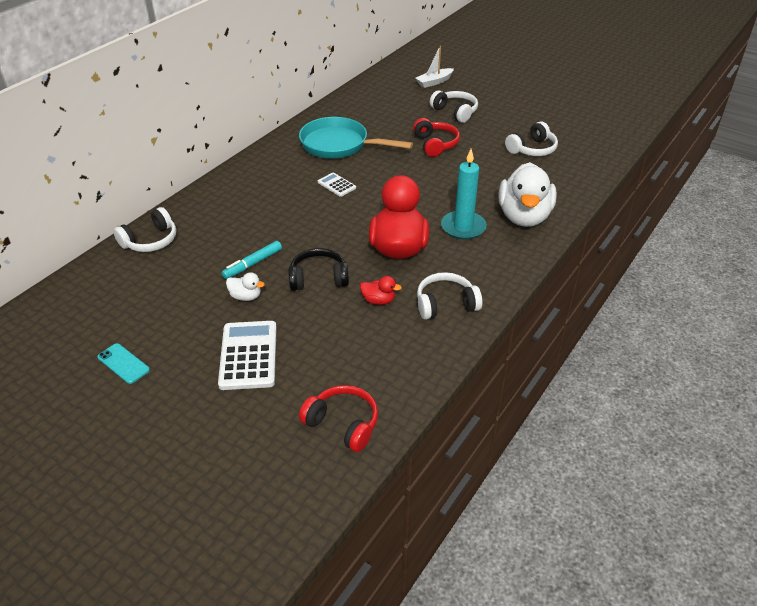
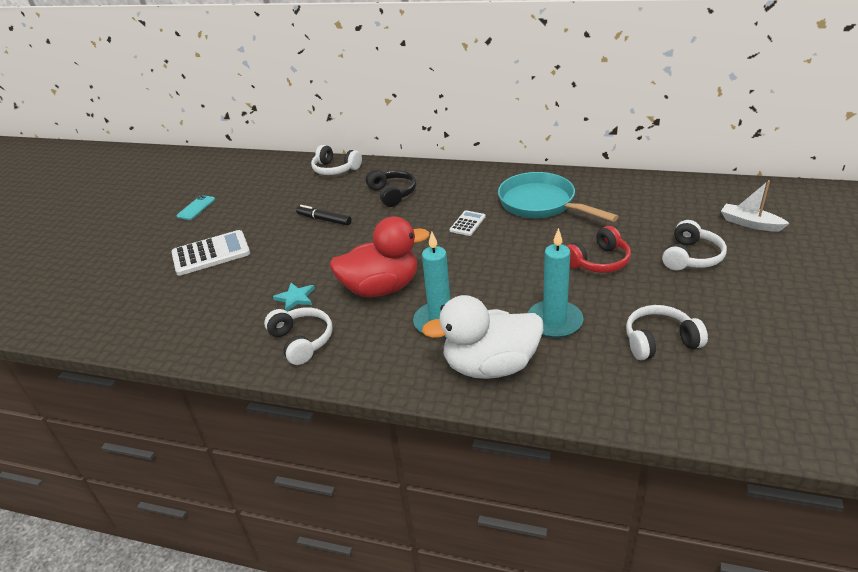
camera: 75 degrees right, 5 degrees down
turquoise marker [222,241,282,279] -> black marker [296,205,351,226]
white duck [226,272,265,301] -> none
black headphones [288,248,349,291] -> black headphones moved to [366,169,416,207]
turquoise pan [299,117,413,159] -> turquoise pan turned 45 degrees counterclockwise [498,172,619,222]
red headphones [299,385,378,452] -> none
red duck [360,276,402,305] -> turquoise star [273,283,315,311]
white headphones [505,122,558,156] -> white headphones turned 135 degrees clockwise [626,305,708,360]
none -> turquoise candle [528,228,583,338]

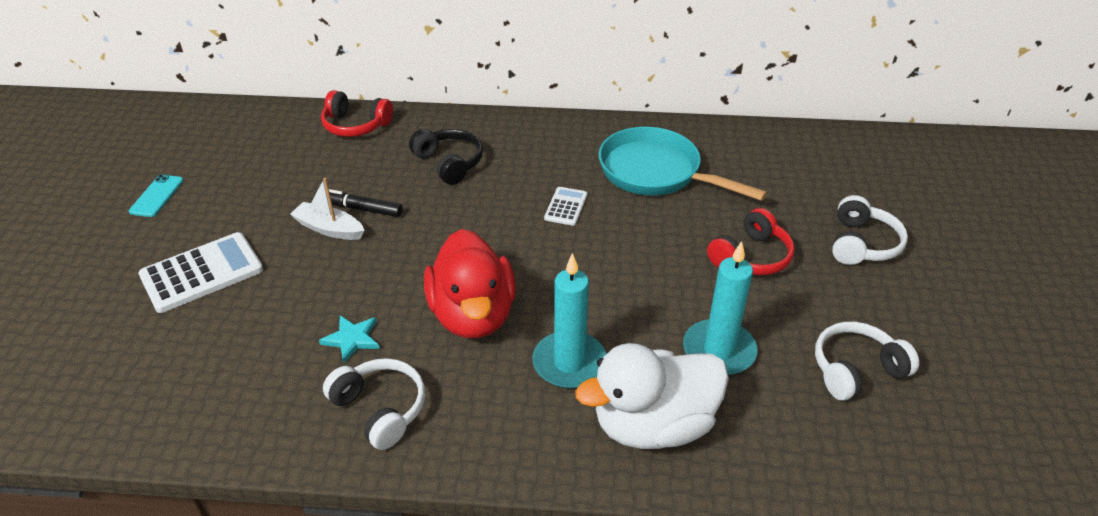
camera: 15 degrees left, 5 degrees up
white headphones [311,145,362,175] -> red headphones [321,90,393,137]
red duck [329,216,430,297] -> red duck turned 105 degrees clockwise [424,229,516,338]
white boat [721,180,790,232] -> white boat moved to [290,178,365,240]

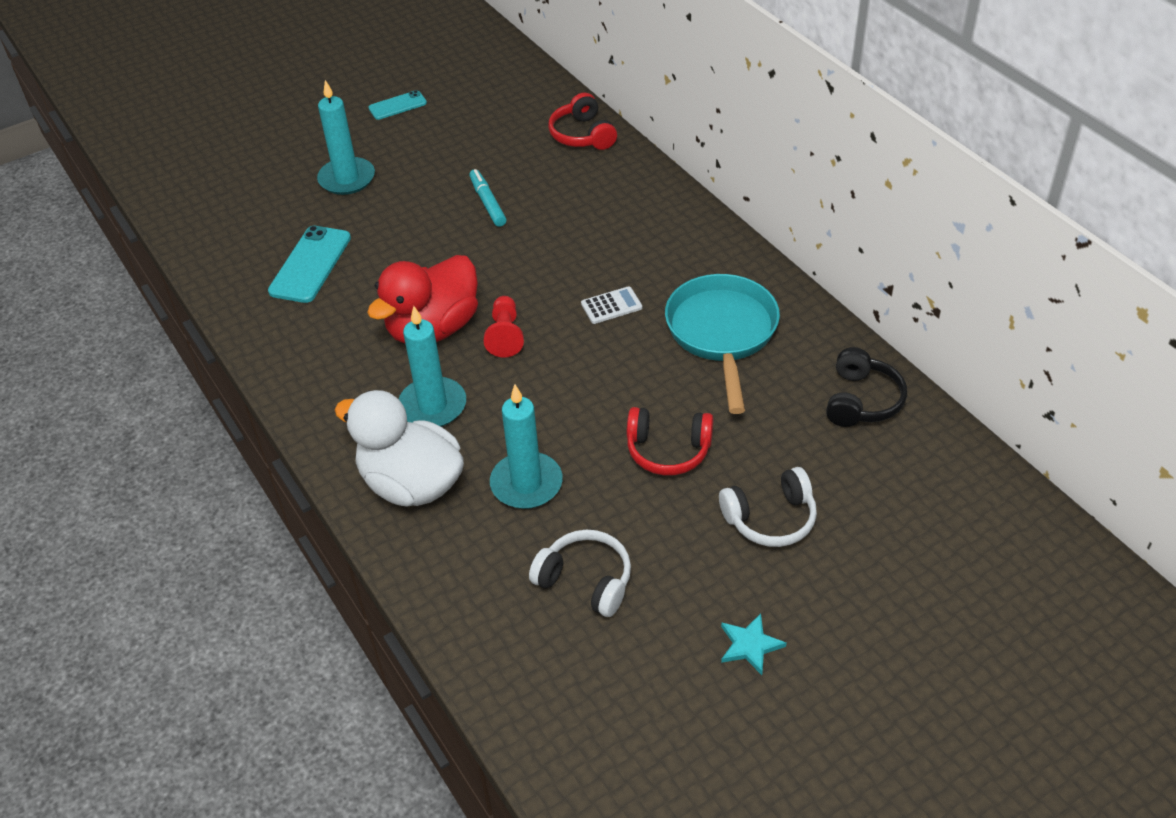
camera: 55 degrees right, 5 degrees up
white calculator [138,232,263,313] -> turquoise candle [317,80,375,195]
white boat [290,178,365,240] -> none
turquoise star [319,315,380,363] -> turquoise star moved to [721,613,787,675]
white headphones [323,358,425,450] -> none
black marker [329,189,403,217] -> turquoise marker [469,169,506,227]
black headphones [409,129,483,185] -> black headphones moved to [826,347,907,427]
none -> turquoise phone [268,225,351,303]
none -> red pawn [484,296,524,358]

